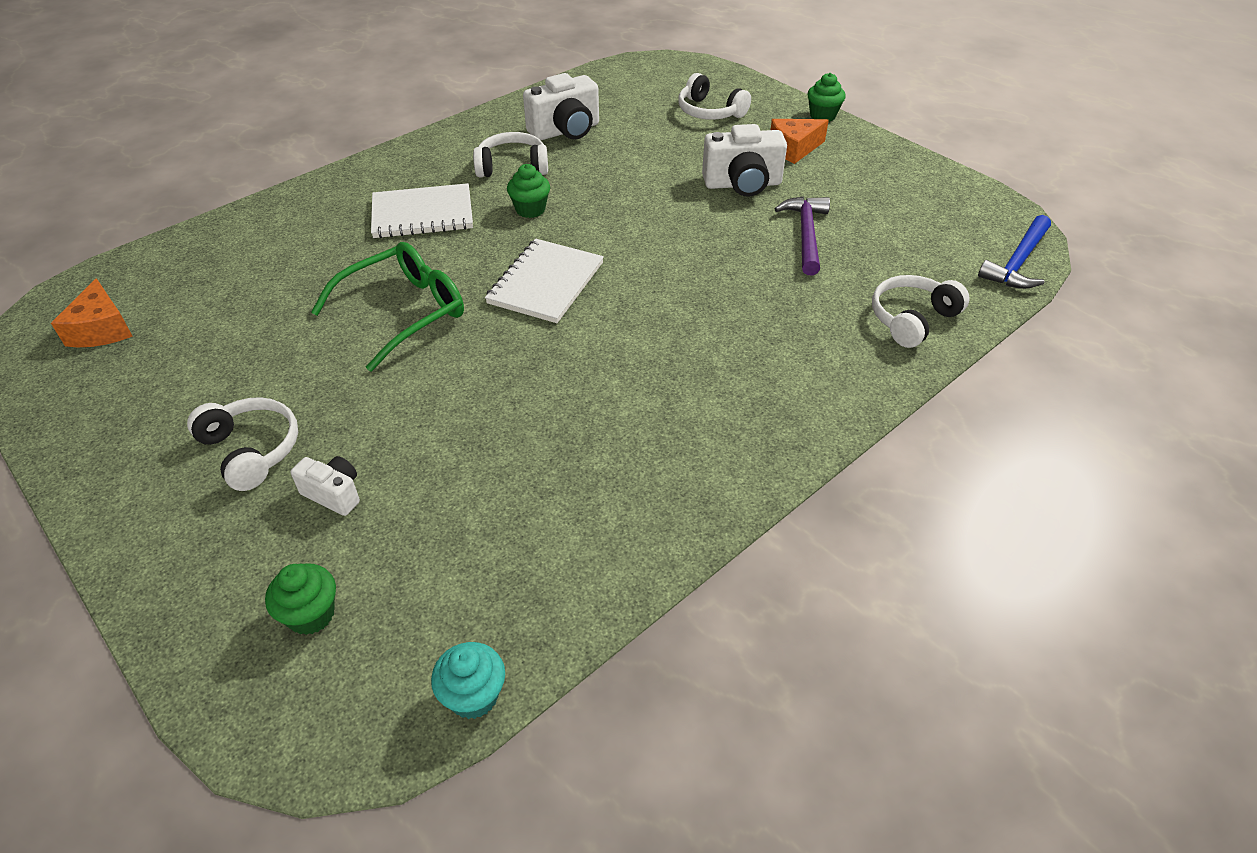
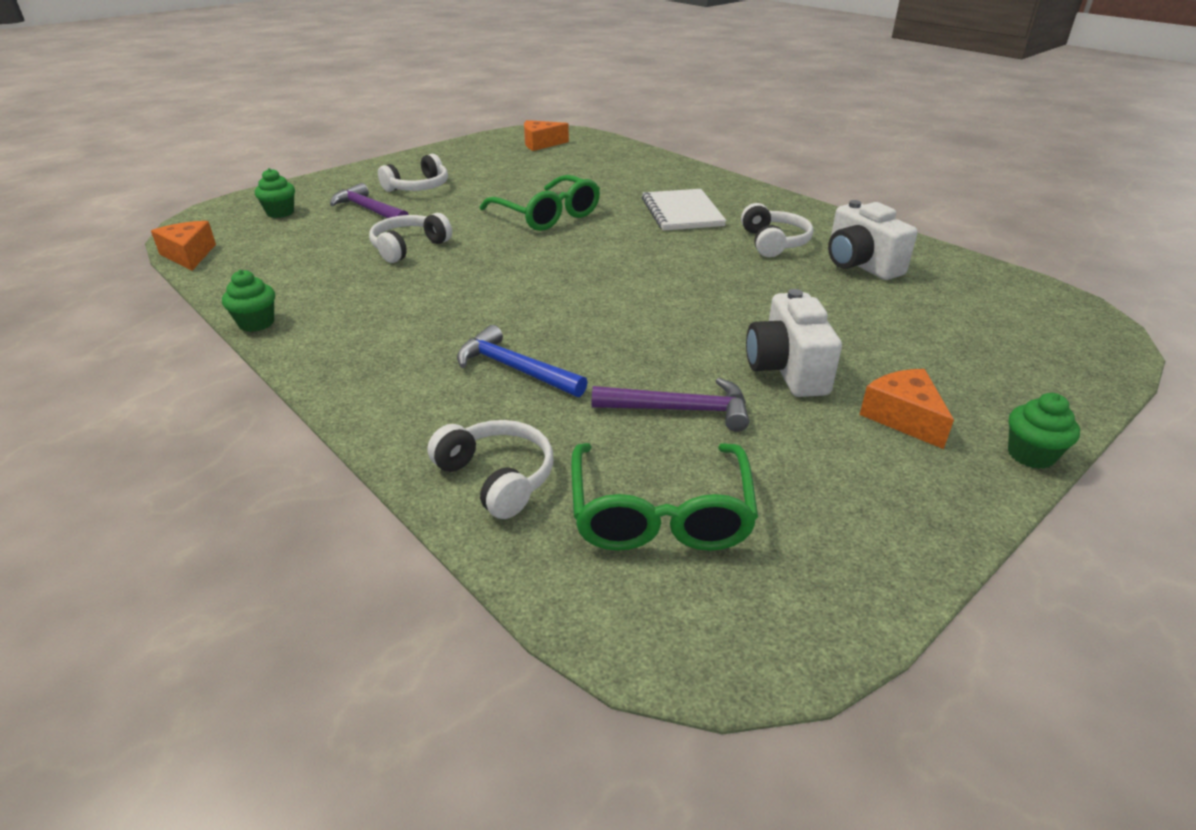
camera: 90 degrees right, 10 degrees down
white camera [290,456,360,516] -> purple hammer [330,183,409,218]
turquoise cupcake [431,642,505,719] -> orange cheese [151,221,216,271]
white notebook [485,239,604,323] -> none
green cupcake [507,164,550,218] -> green cupcake moved to [222,270,275,332]
white headphones [678,73,751,120] -> white headphones moved to [369,213,452,263]
blue hammer [978,215,1051,289] -> blue hammer moved to [457,325,588,397]
none -> green glasses [571,443,758,551]

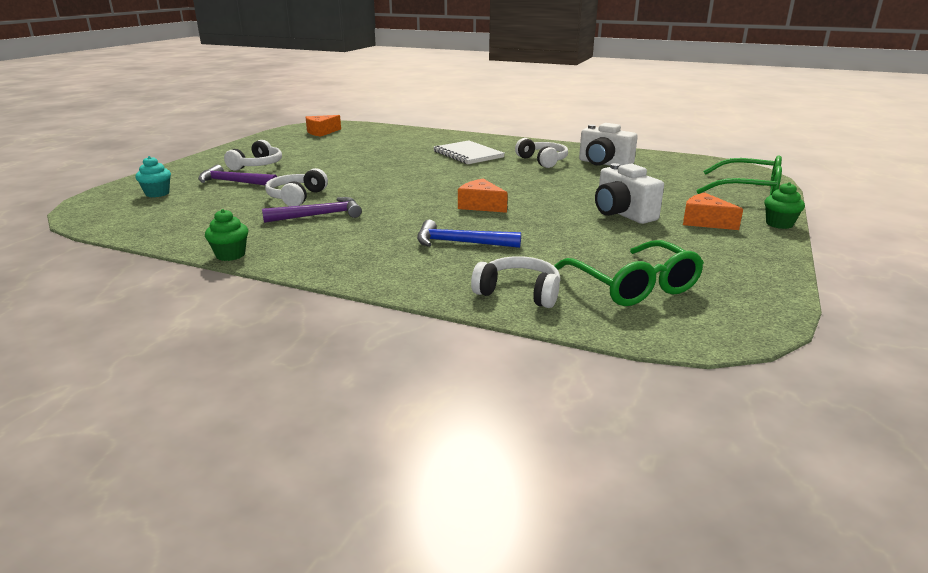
camera: 25 degrees left, 10 degrees down
orange cheese [151,221,216,271] -> orange cheese moved to [458,179,508,213]
green cupcake [255,168,295,218] -> turquoise cupcake [135,156,171,197]
green glasses [480,175,600,231] -> green glasses moved to [696,155,782,195]
purple hammer [592,378,749,432] -> purple hammer moved to [262,197,362,223]

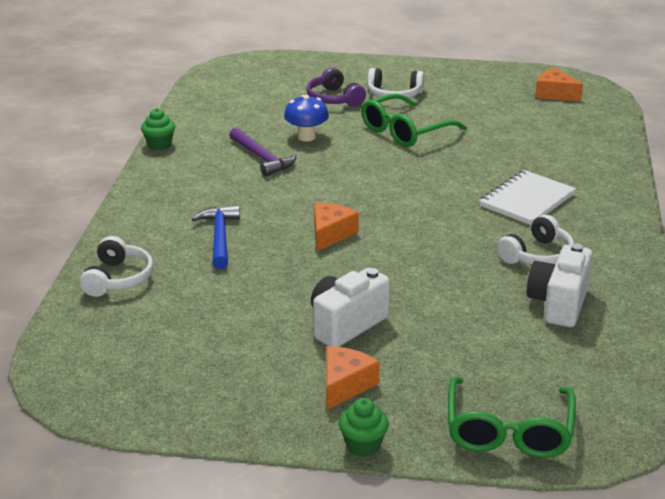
camera: 75 degrees right, 5 degrees up
turquoise cupcake [135,156,171,197] -> none
purple hammer [198,165,277,186] -> purple headphones [306,67,366,107]
white headphones [265,168,328,206] -> blue mushroom [284,95,329,141]
green glasses [554,240,704,306] -> green glasses moved to [361,93,467,147]

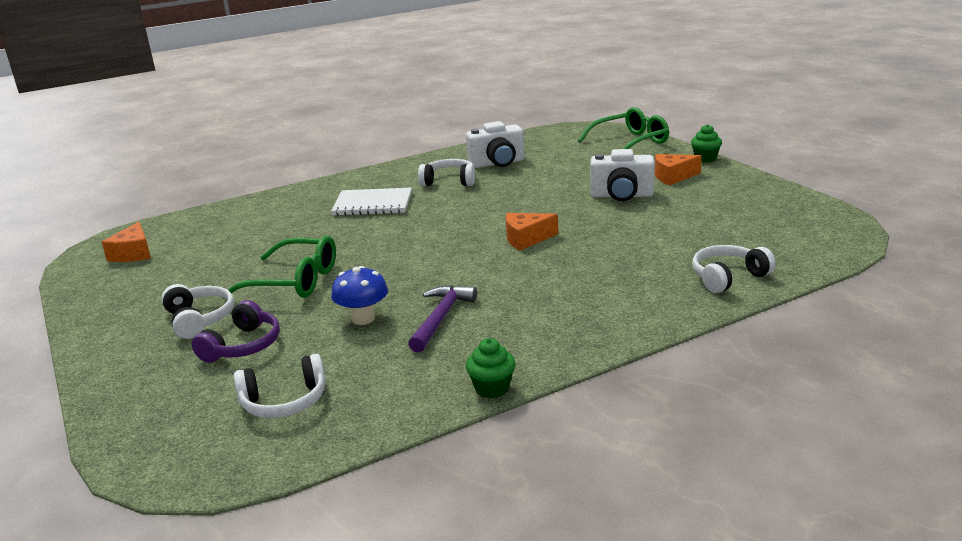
camera: 125 degrees left, 5 degrees down
blue hammer [192,205,240,269] -> none
none -> white headphones [234,354,326,418]

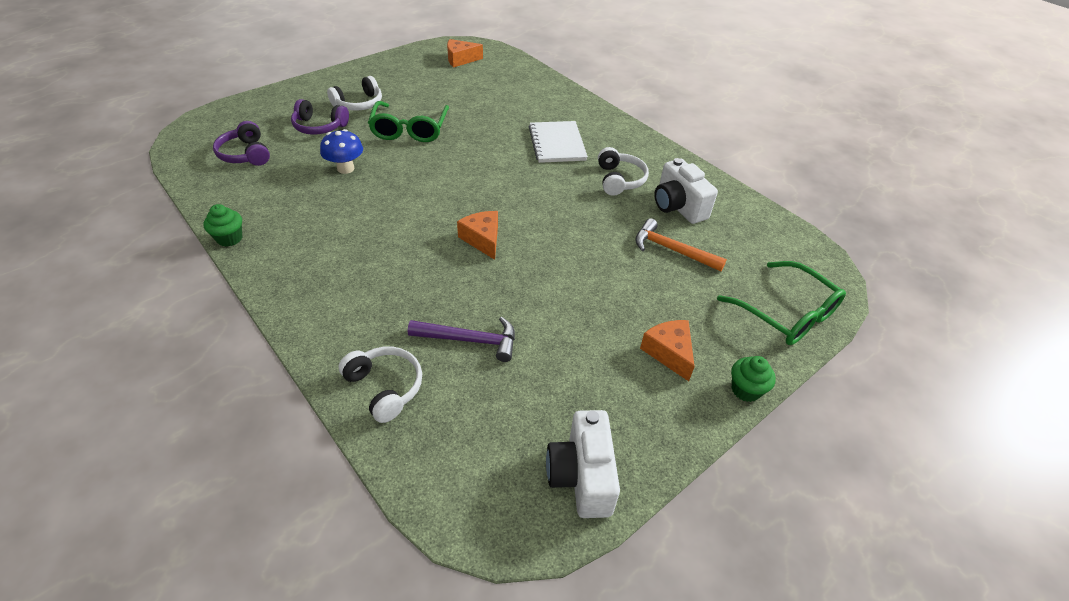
camera: 75 degrees right, 20 degrees up
white headphones [234,354,326,418] -> purple headphones [213,121,270,166]
purple hammer [408,285,477,353] -> purple hammer moved to [408,317,515,362]
white camera [590,149,655,201] -> white camera moved to [546,410,620,518]
none -> orange hammer [635,218,727,271]

